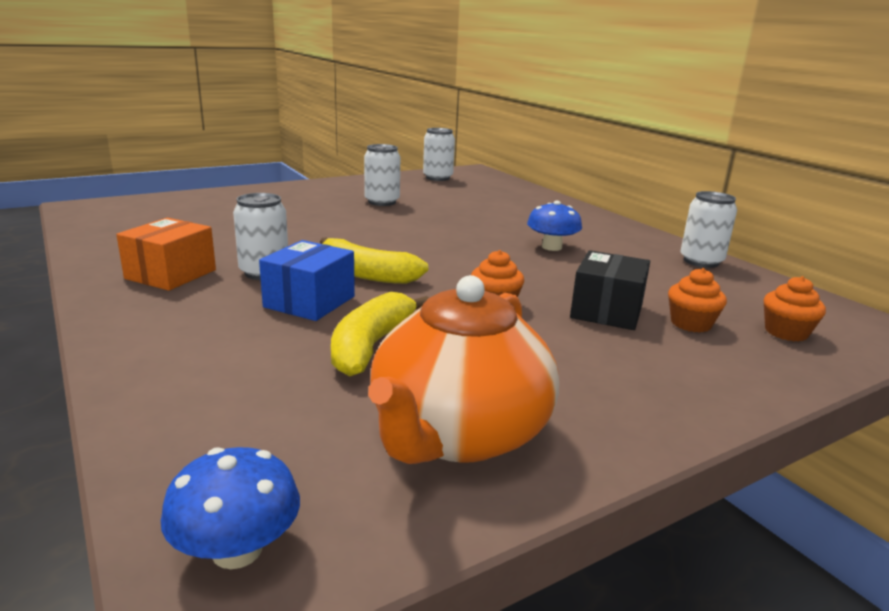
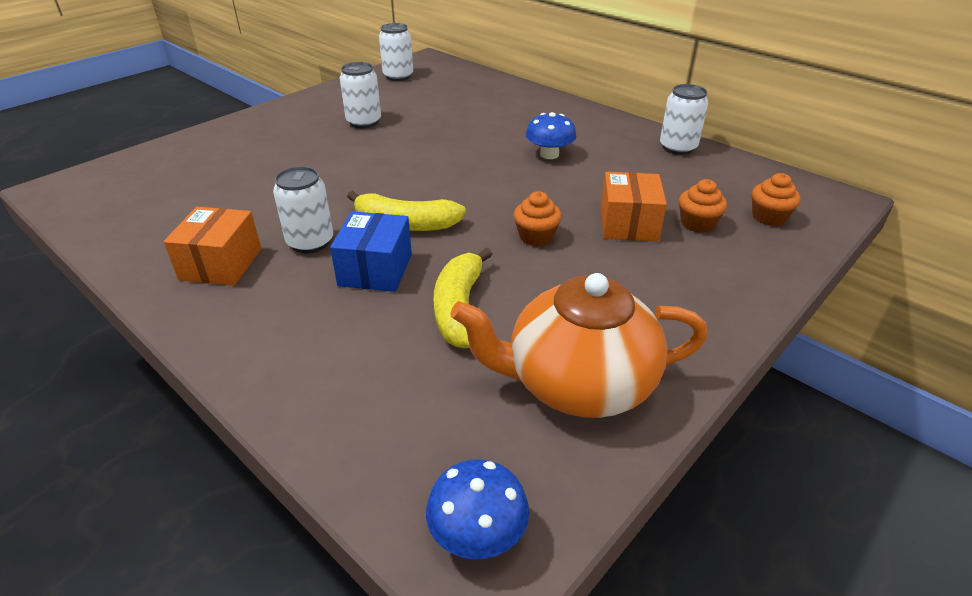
camera: 15 degrees left, 15 degrees up
orange teapot [368,275,559,464] -> orange teapot turned 75 degrees clockwise [451,273,708,418]
black box [570,250,650,330] -> orange box [600,172,667,242]

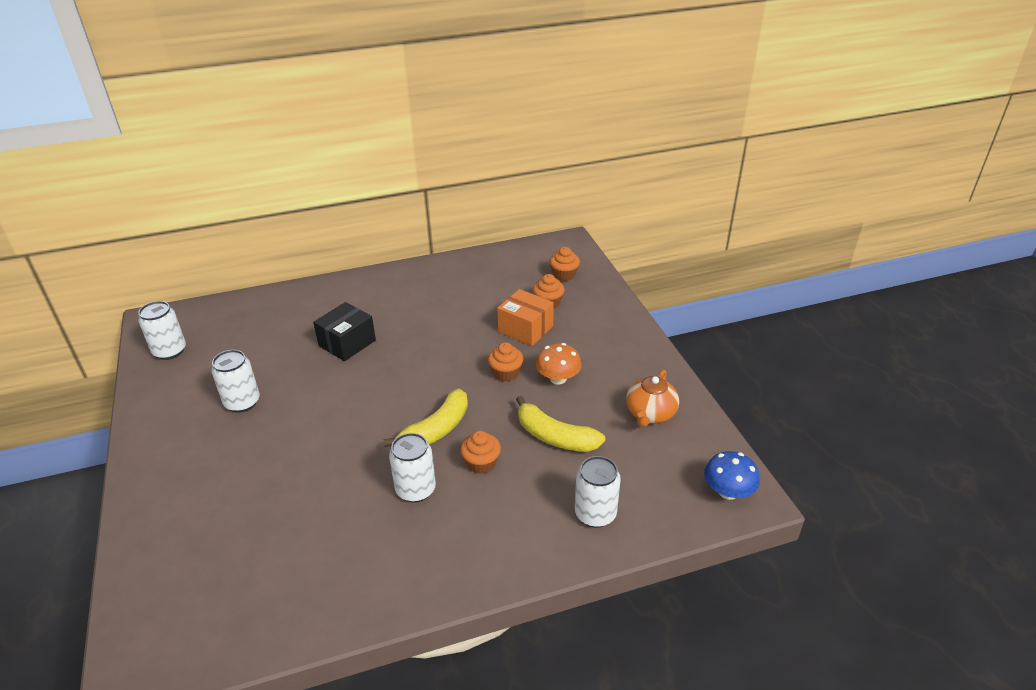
camera: 60 degrees left, 0 degrees up
orange box [164,207,261,286] -> none
blue box [330,211,412,292] -> orange cupcake [460,431,501,474]
orange teapot [451,273,708,418] -> orange teapot [626,369,679,427], size x0.59
blue mushroom [526,112,576,159] -> none
white can [660,84,709,155] -> white can moved to [575,456,621,528]
none -> black box [313,302,376,361]
none -> orange mushroom [535,343,582,385]

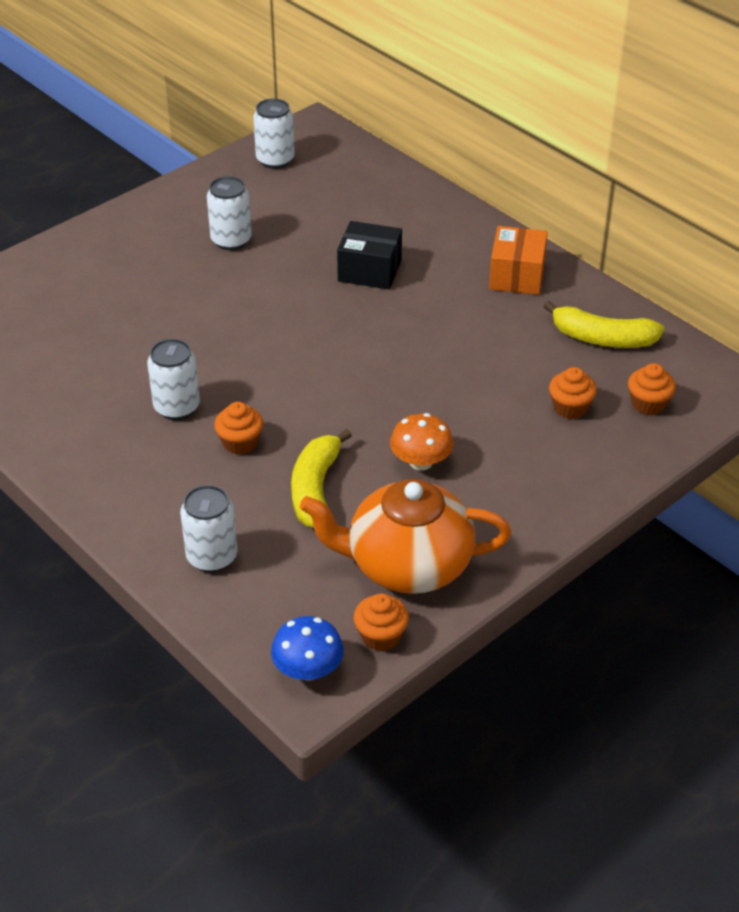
camera: 65 degrees right, 5 degrees up
yellow banana [383,389,468,447] -> yellow banana moved to [544,301,665,348]
orange cupcake [488,342,523,381] -> orange cupcake moved to [353,593,409,651]
orange box [497,289,554,346] -> orange box moved to [489,226,548,295]
orange teapot [626,369,679,427] -> orange teapot [300,479,511,594], size x1.70

